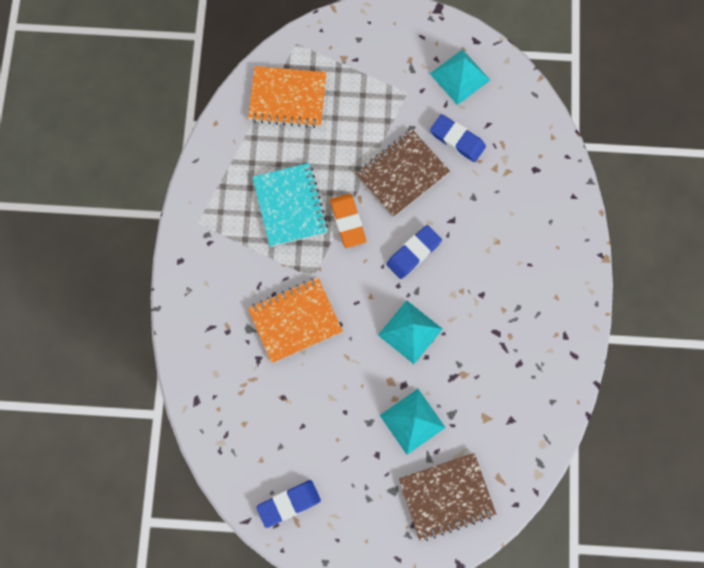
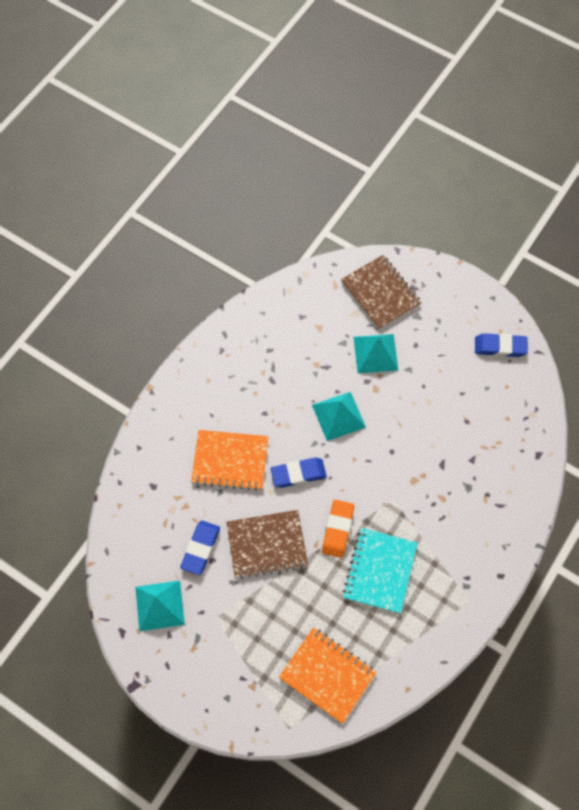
camera: 150 degrees left, 10 degrees down
orange notebook [248,278,343,363] -> orange notebook moved to [191,430,268,491]
brown notebook [399,453,496,541] -> brown notebook turned 45 degrees clockwise [341,255,422,330]
blue eraser [430,114,486,162] -> blue eraser turned 45 degrees clockwise [180,521,220,575]

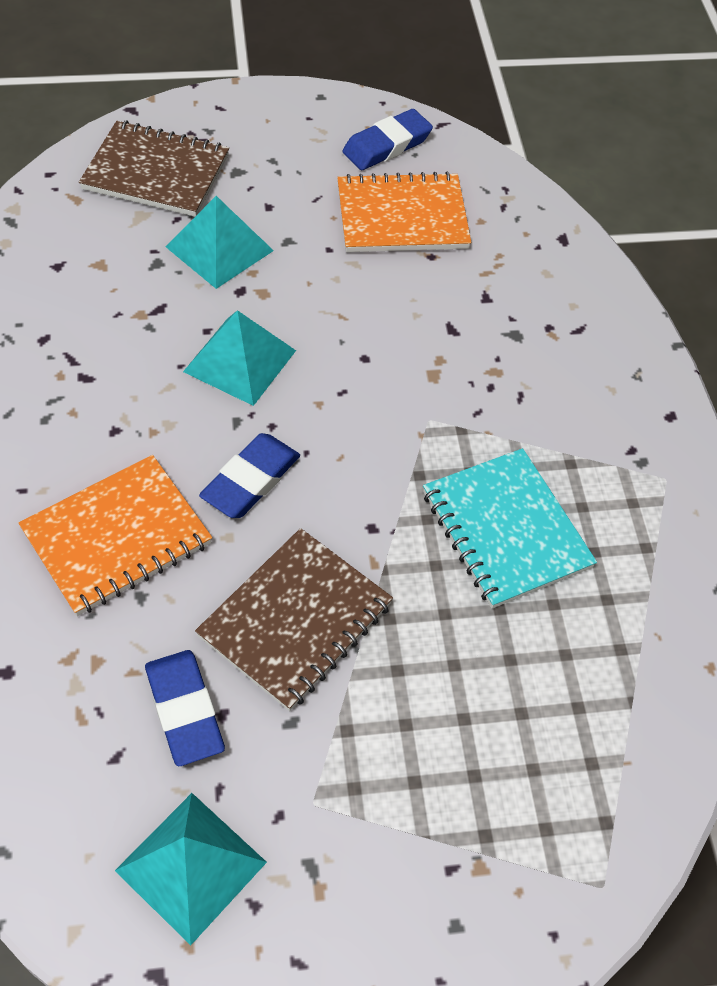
camera: 45 degrees left, 10 degrees down
orange notebook [279,627,377,724] -> orange notebook moved to [337,172,471,252]
orange eraser [322,500,354,558] -> none

